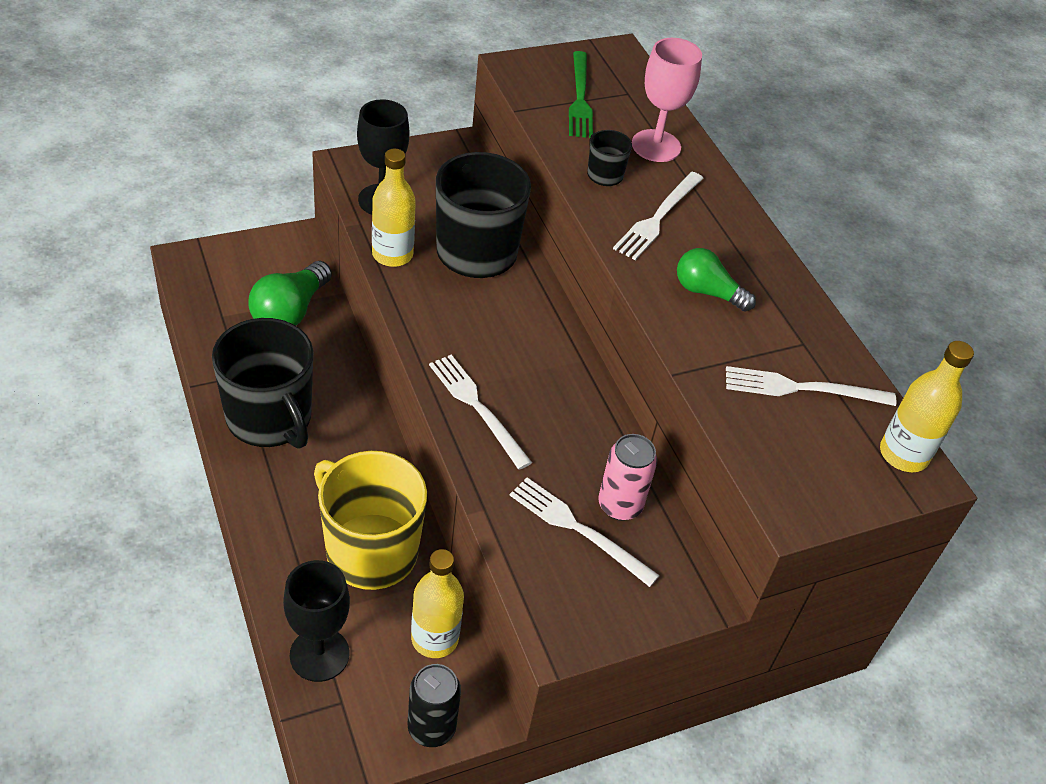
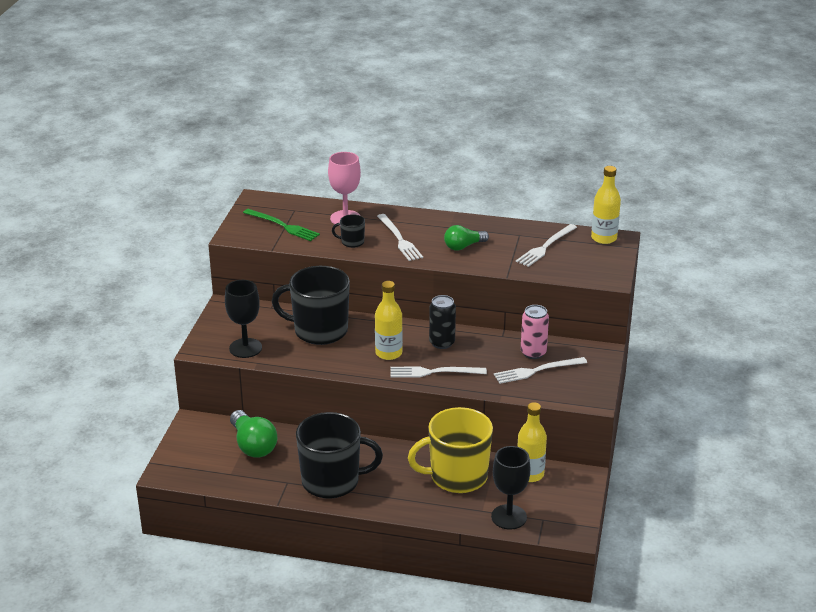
camera: 50 degrees left, 15 degrees down
yellow bottle [372,149,416,267] -> yellow bottle moved to [375,281,403,360]
black can [408,664,461,747] -> black can moved to [429,295,456,349]

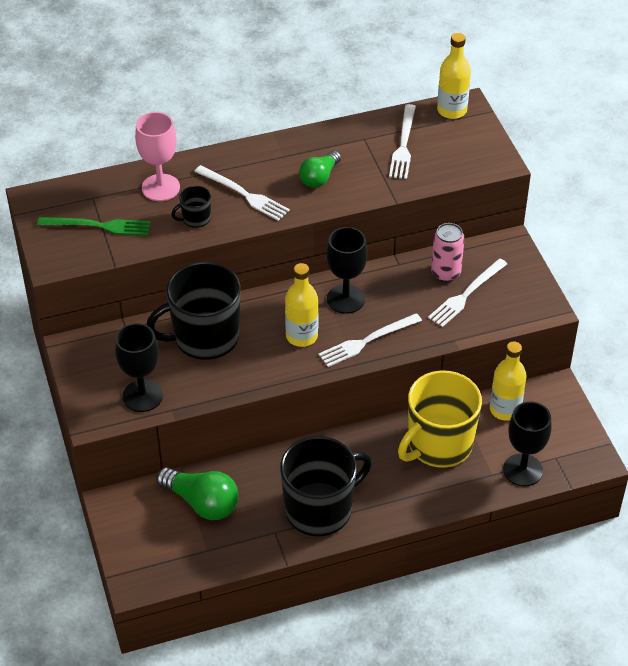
camera: 30 degrees left, 15 degrees up
black can [429,295,456,349] -> black goblet [326,227,367,314]

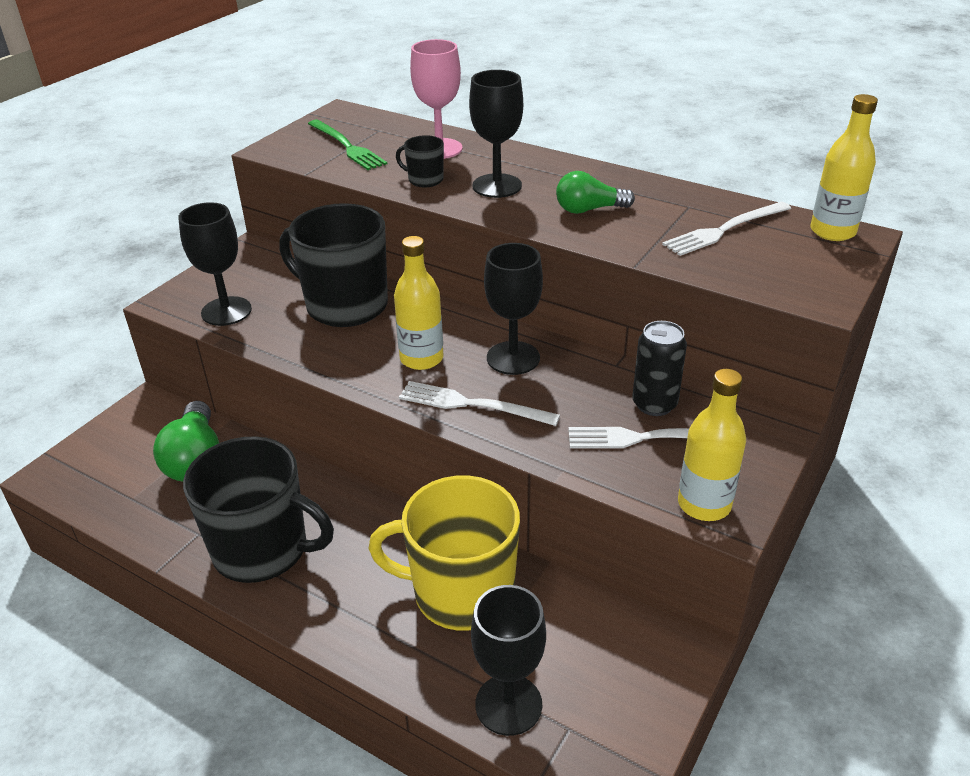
camera: 50 degrees right, 10 degrees down
white fork [194,165,290,221] -> black goblet [469,70,523,198]
pink can [431,223,465,282] -> black can [632,321,687,416]
yellow bottle [490,341,527,421] -> yellow bottle moved to [678,369,746,521]

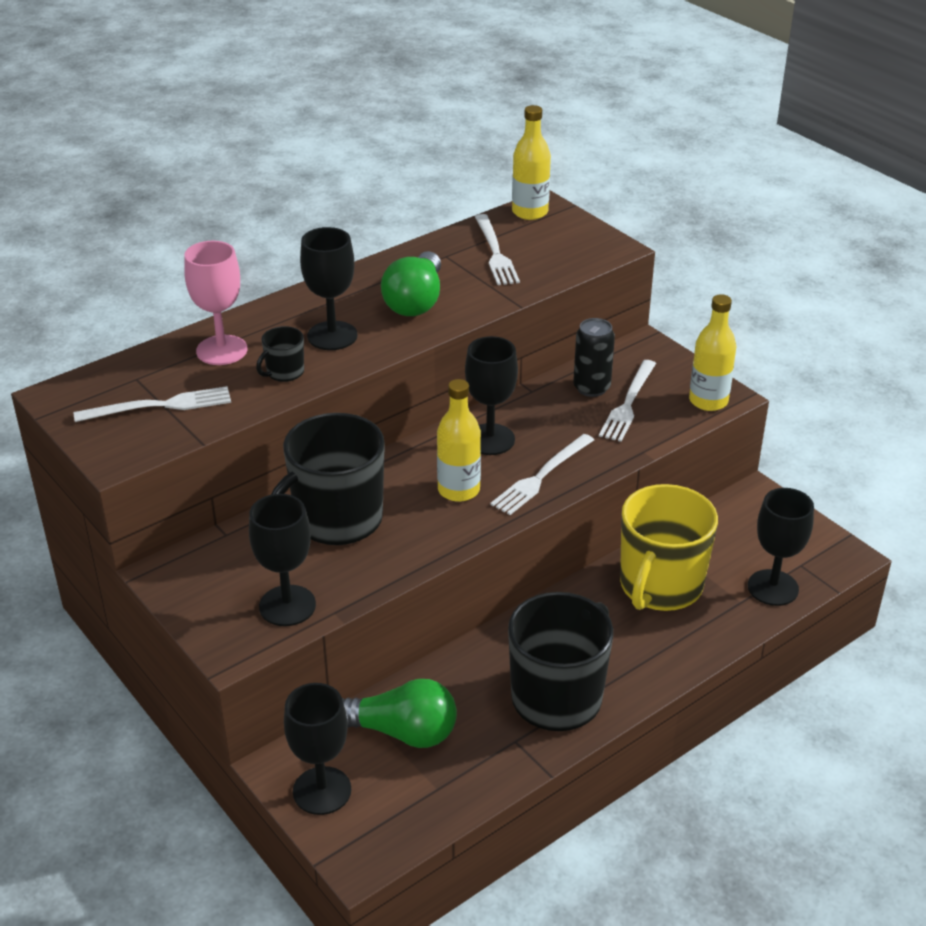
camera: 70 degrees left, 0 degrees up
green fork [308,120,387,170] -> white fork [74,386,231,422]
green light bulb [556,171,635,214] -> green light bulb [381,251,441,316], size x1.50
none -> black goblet [284,683,351,815]

